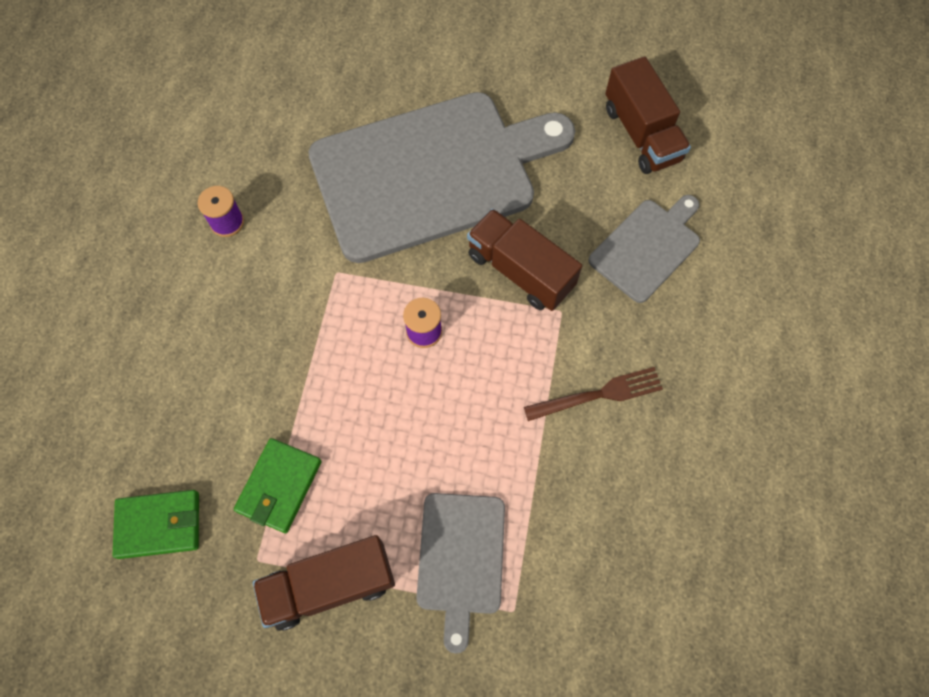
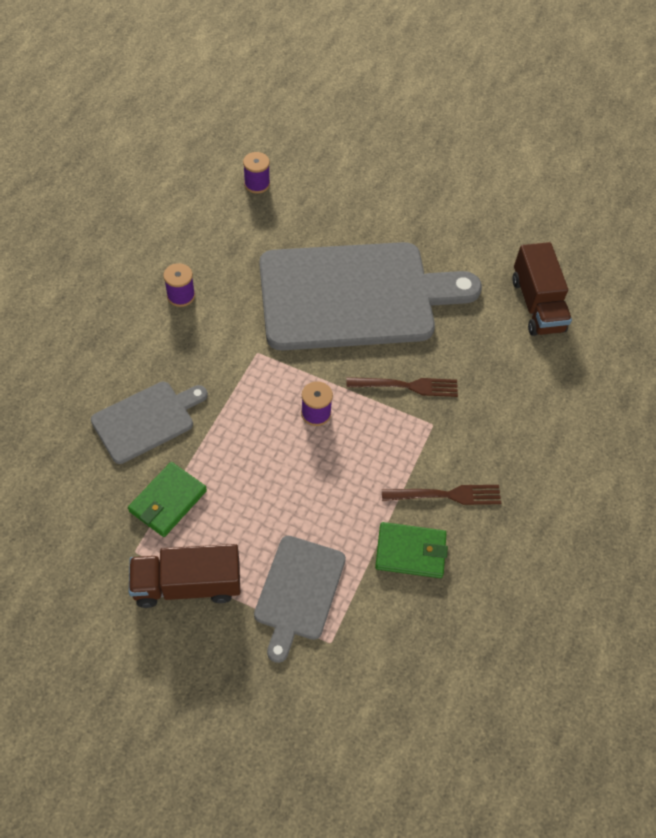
camera: 10 degrees right, 10 degrees down
green wallet [113,490,199,559] -> green wallet moved to [375,522,448,578]
brown truck [467,209,582,311] -> brown fork [346,377,458,397]
grey cutting board [589,195,700,303] -> grey cutting board moved to [91,382,208,464]
none -> purple spool [243,152,270,194]

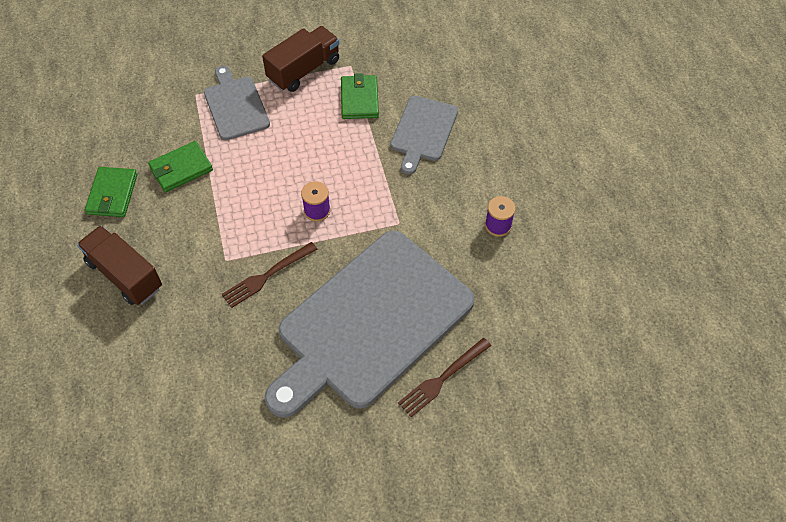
camera: 145 degrees right, 0 degrees up
purple spool [243,152,270,194] -> none
brown fork [382,485,501,505] -> brown fork moved to [398,338,491,417]
brown truck [512,242,572,336] -> brown truck moved to [77,225,162,305]
none -> green wallet [85,167,137,217]

